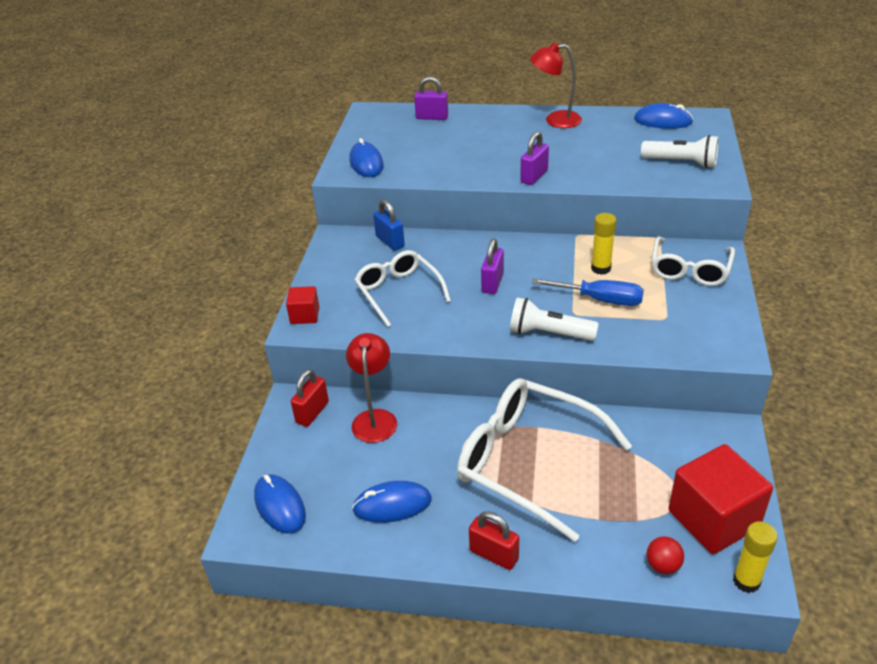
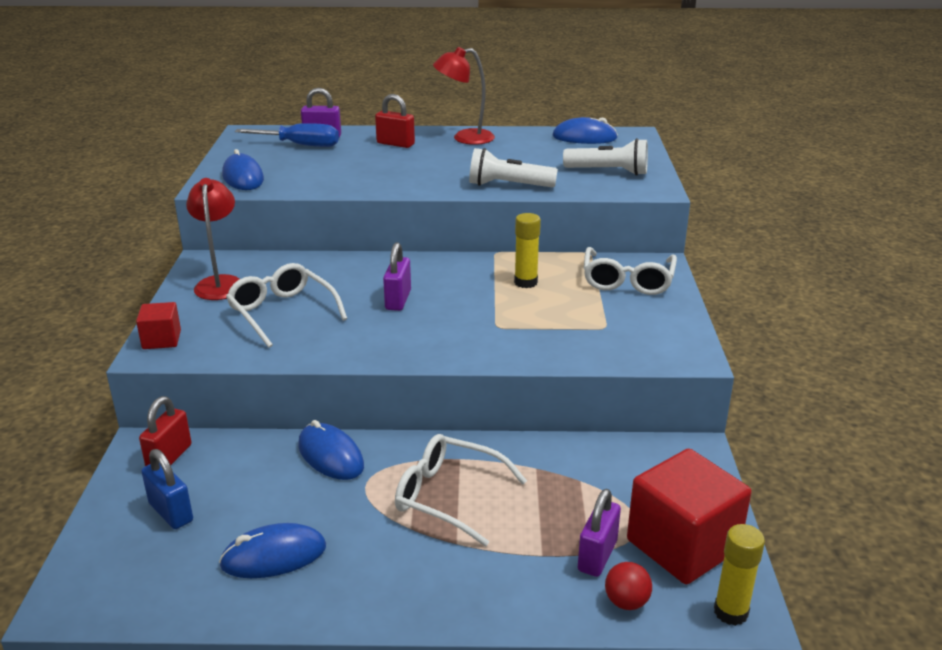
camera: 10 degrees left, 10 degrees down
blue mouse [254,474,306,534] -> blue mouse moved to [298,420,364,480]
red lamp [346,333,397,443] -> red lamp moved to [186,178,239,300]
blue padlock [373,200,405,251] -> blue padlock moved to [141,449,193,529]
white glasses [457,378,632,542] -> white glasses [395,434,527,546], size x0.61
red padlock [469,511,519,570] -> red padlock moved to [375,94,415,148]
white flashlight [510,297,599,341] -> white flashlight moved to [469,148,558,187]
purple padlock [520,131,549,185] -> purple padlock moved to [578,489,621,577]
blue screwdriver [532,278,644,306] -> blue screwdriver moved to [235,123,339,147]

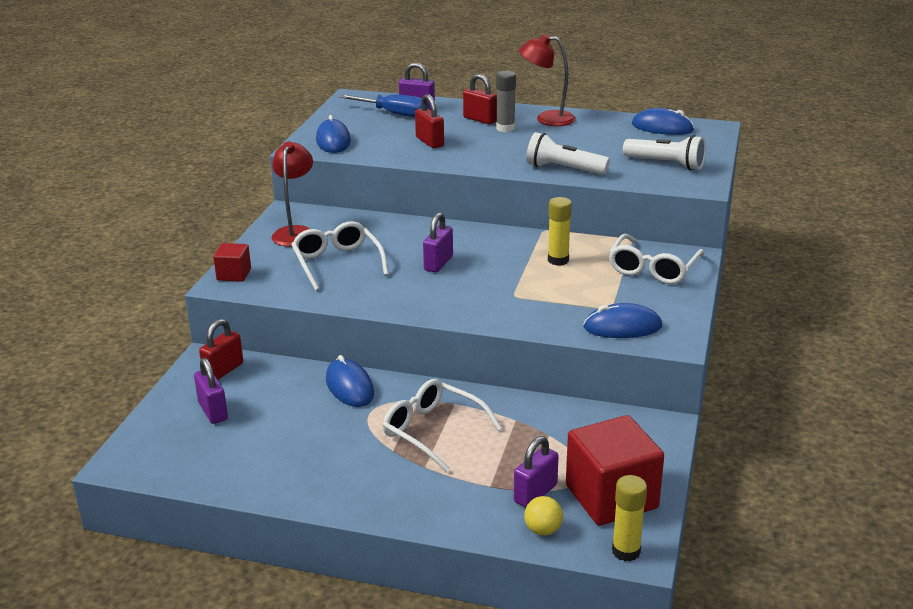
camera: 15 degrees right, 0 degrees up
blue padlock [141,449,193,529] -> purple padlock [194,358,228,424]
blue mouse [219,523,326,578] -> blue mouse moved to [583,303,662,338]
red ball [605,562,652,610] -> yellow ball [524,496,563,536]
none -> red padlock [415,94,444,148]
none -> grey glue stick [496,71,516,132]

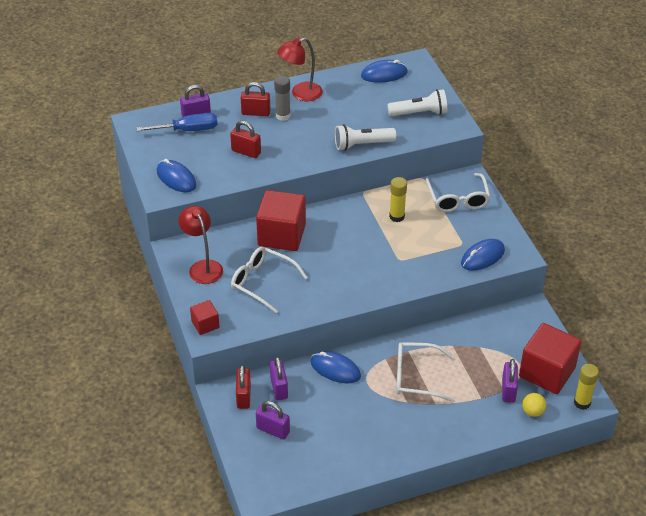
camera: 35 degrees left, 15 degrees up
purple padlock [423,212,453,273] -> purple padlock moved to [270,356,288,400]
none -> red cube [256,190,306,251]

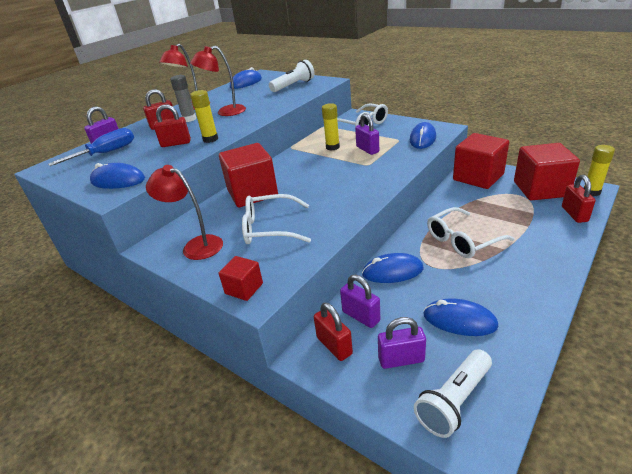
camera: 30 degrees left, 10 degrees down
white flashlight [335,124,396,151] -> white flashlight moved to [414,349,492,438]
purple padlock [502,359,518,403] -> purple padlock moved to [355,113,379,155]
yellow ball [522,393,546,417] -> red padlock [562,175,596,223]
none -> red lamp [190,46,246,116]
none -> yellow glue stick [190,90,218,143]
none -> blue mouse [423,298,499,336]
none -> red cube [453,133,509,189]

